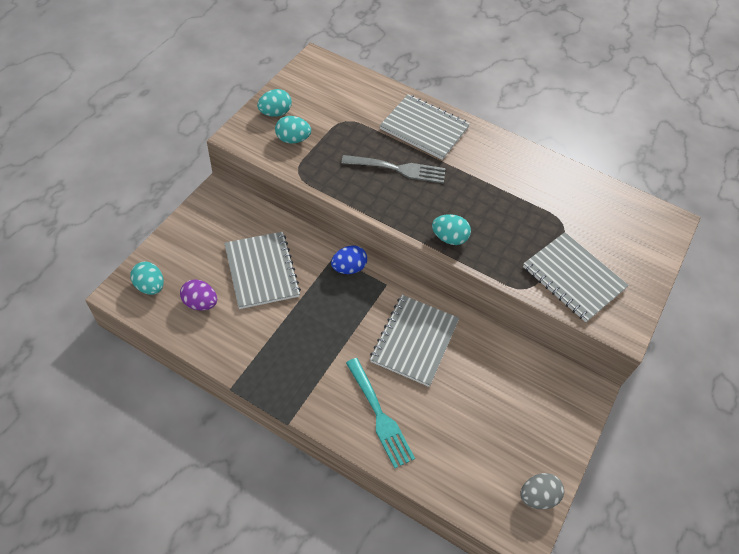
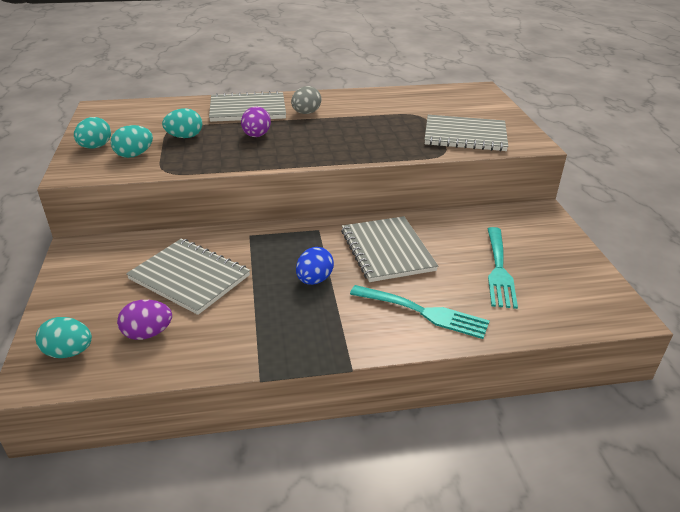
camera: 35 degrees left, 20 degrees down
blue egg [331,245,367,274] -> blue egg moved to [296,247,334,285]
grey fork [341,155,446,184] -> purple egg [241,107,271,137]
turquoise egg [432,214,471,245] -> turquoise egg moved to [162,108,202,138]
grey egg [521,473,564,509] -> grey egg moved to [291,86,321,114]
none -> turquoise fork [488,227,518,309]

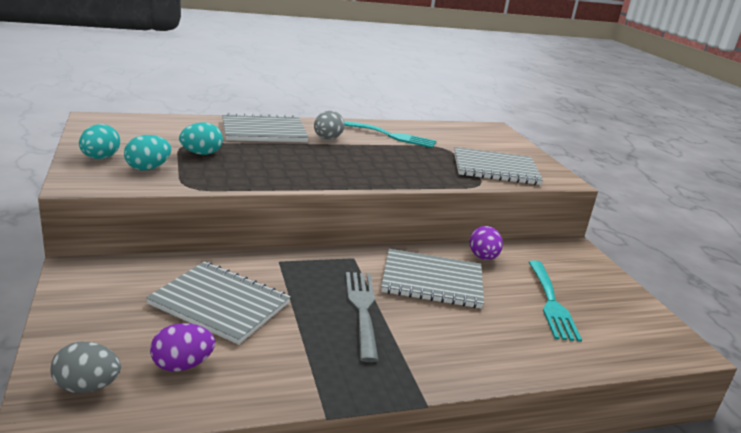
camera: 10 degrees left, 10 degrees down
turquoise egg [36,317,92,358] -> grey egg [50,342,121,393]
purple egg [241,107,271,137] -> purple egg moved to [470,226,503,260]
blue egg [296,247,334,285] -> grey fork [346,272,379,362]
grey notebook [341,216,438,282] -> grey notebook turned 60 degrees counterclockwise [381,249,484,309]
turquoise fork [350,285,490,339] -> turquoise fork moved to [344,121,436,148]

